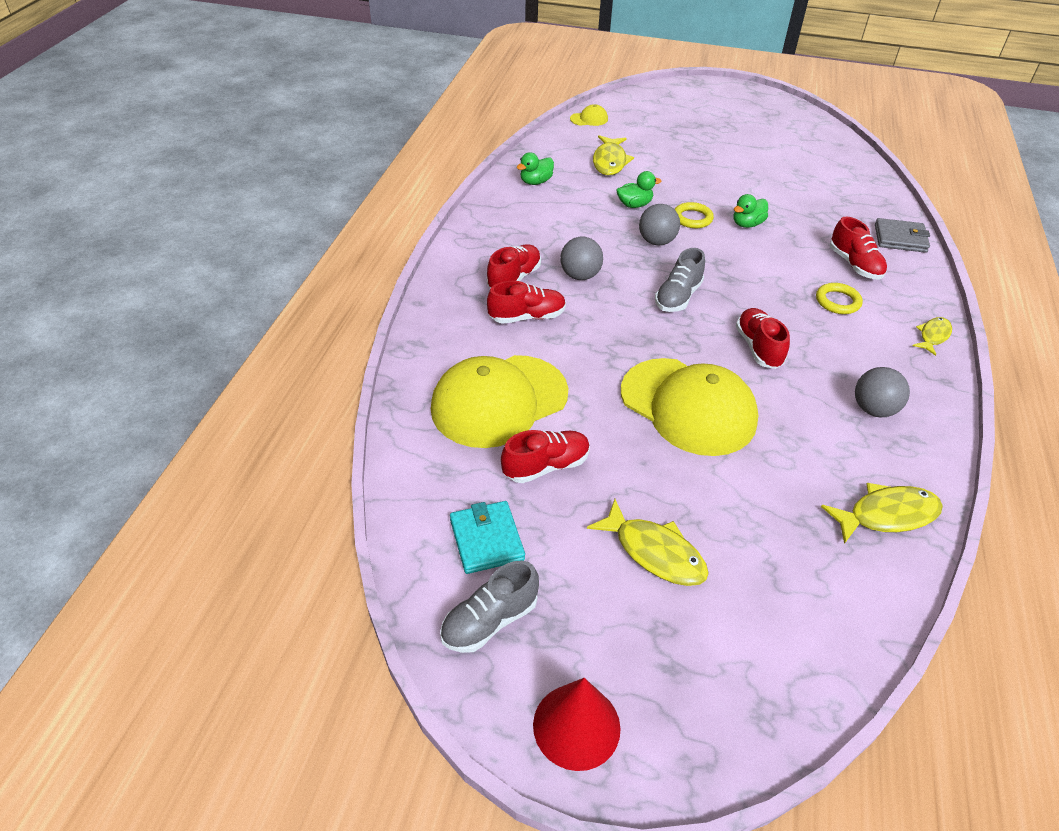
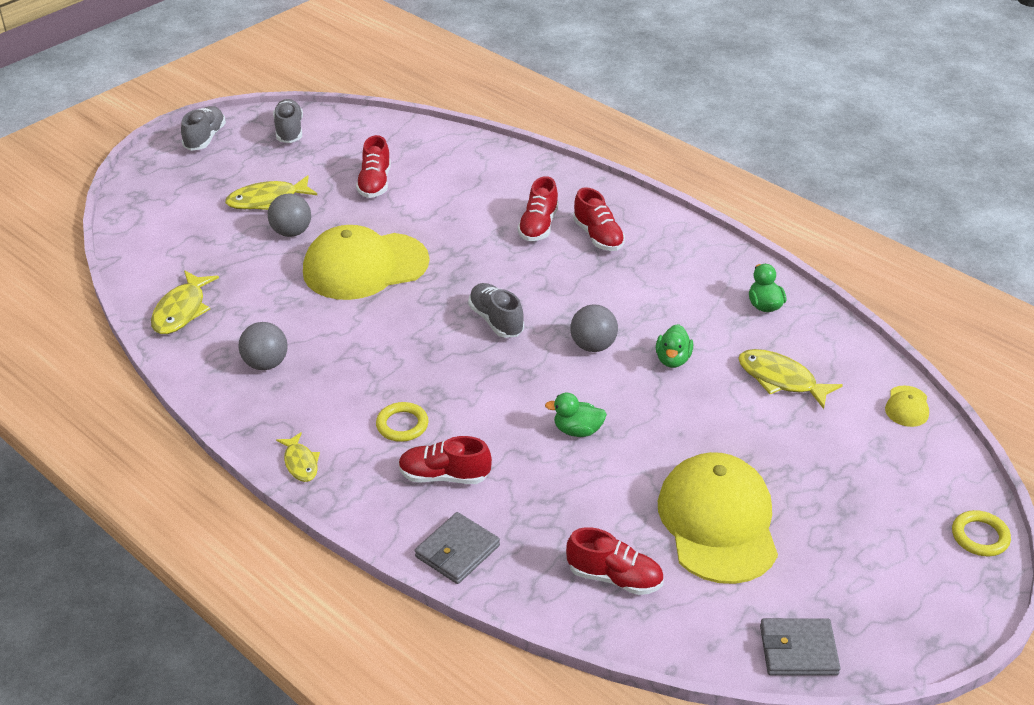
camera: 120 degrees right, 5 degrees down
yellow cap [431,355,569,448] -> yellow cap moved to [658,452,778,584]
turquoise wallet [450,501,525,574] -> none
red cone [533,678,621,771] -> grey shoe [181,106,226,151]
grey ball [560,236,603,280] -> grey ball moved to [268,194,311,237]
yellow ring [674,202,714,228] -> yellow ring moved to [952,510,1011,556]
green duck [733,194,768,228] -> green duck turned 75 degrees counterclockwise [545,393,607,437]
red shoe [736,308,790,369] -> red shoe moved to [566,527,664,595]
none -> grey wallet [760,618,841,676]

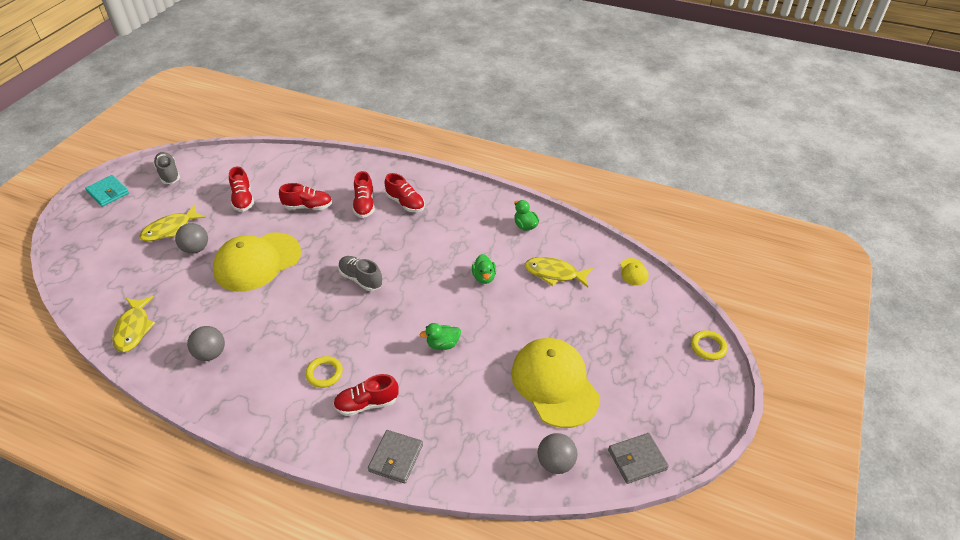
camera: 20 degrees left, 5 degrees up
grey shoe [181,106,226,151] -> turquoise wallet [85,175,129,207]
yellow fish [276,432,320,482] -> none
red shoe [566,527,664,595] -> red shoe moved to [279,183,332,210]
grey ball [570,305,618,352] -> grey ball moved to [538,433,577,474]

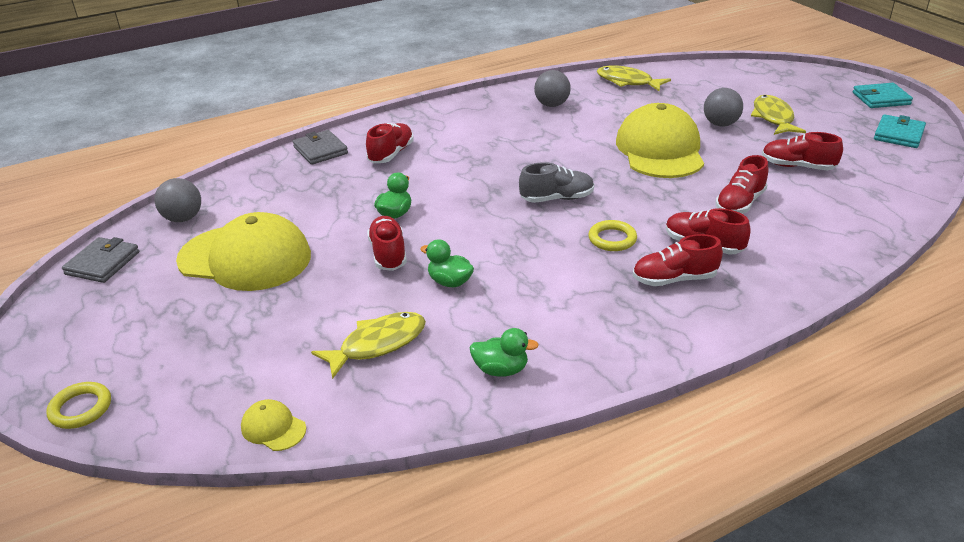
camera: 130 degrees right, 10 degrees down
grey shoe [153,152,180,184] -> turquoise wallet [874,114,926,148]
yellow ring [305,356,343,388] -> yellow ring moved to [588,220,637,251]
none -> red shoe [367,216,407,271]

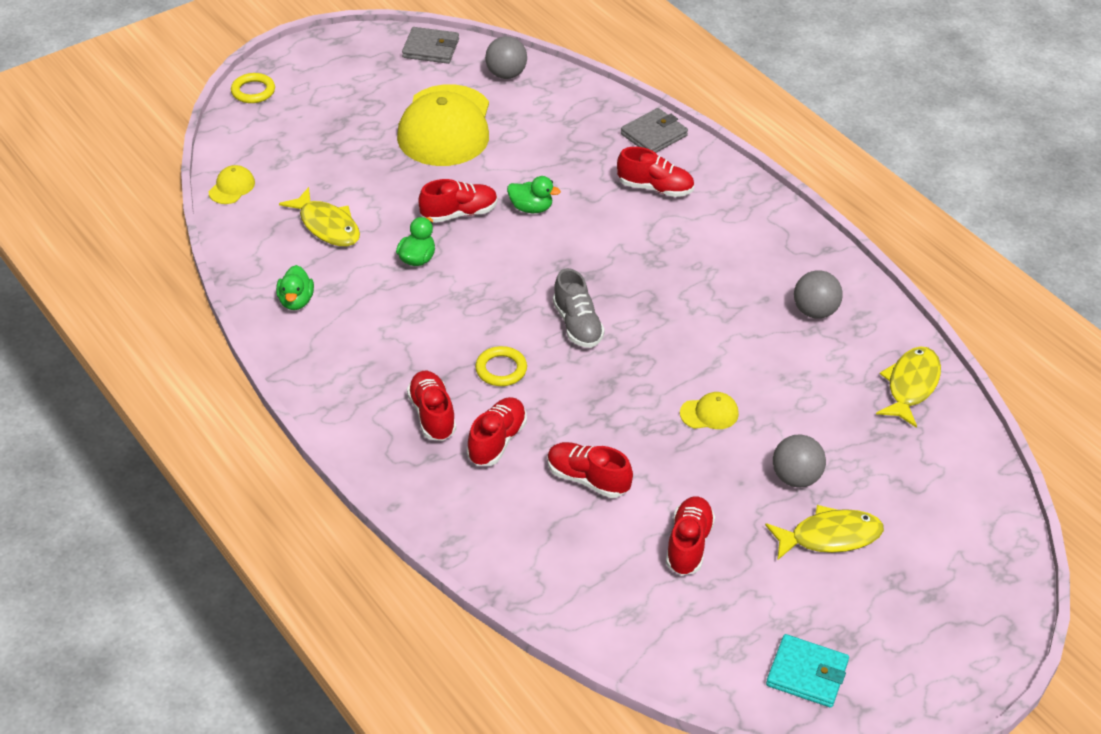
camera: 80 degrees right, 10 degrees up
yellow cap [616,103,704,178] -> yellow cap [680,392,739,429], size x0.41
turquoise wallet [853,83,913,108] -> none

